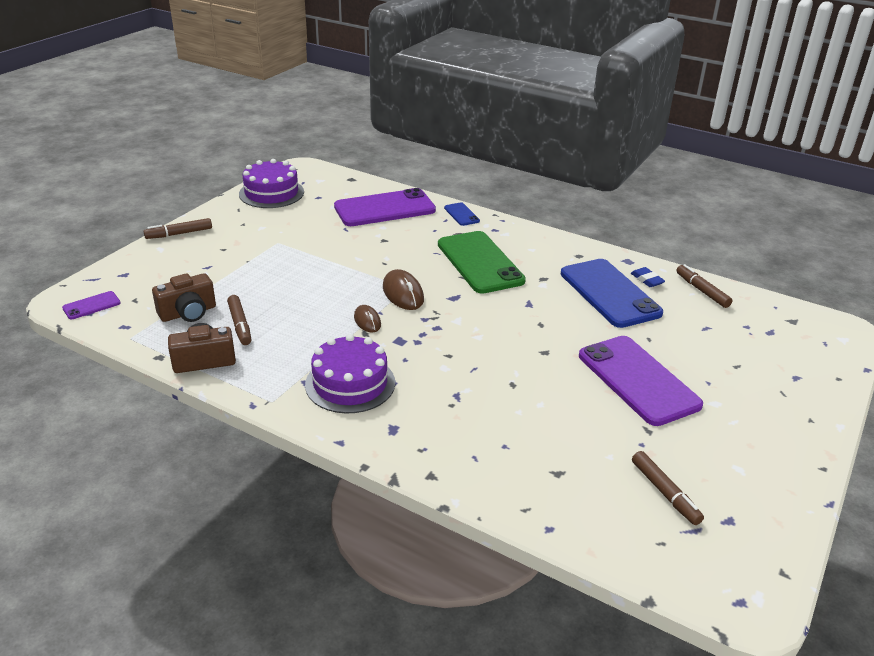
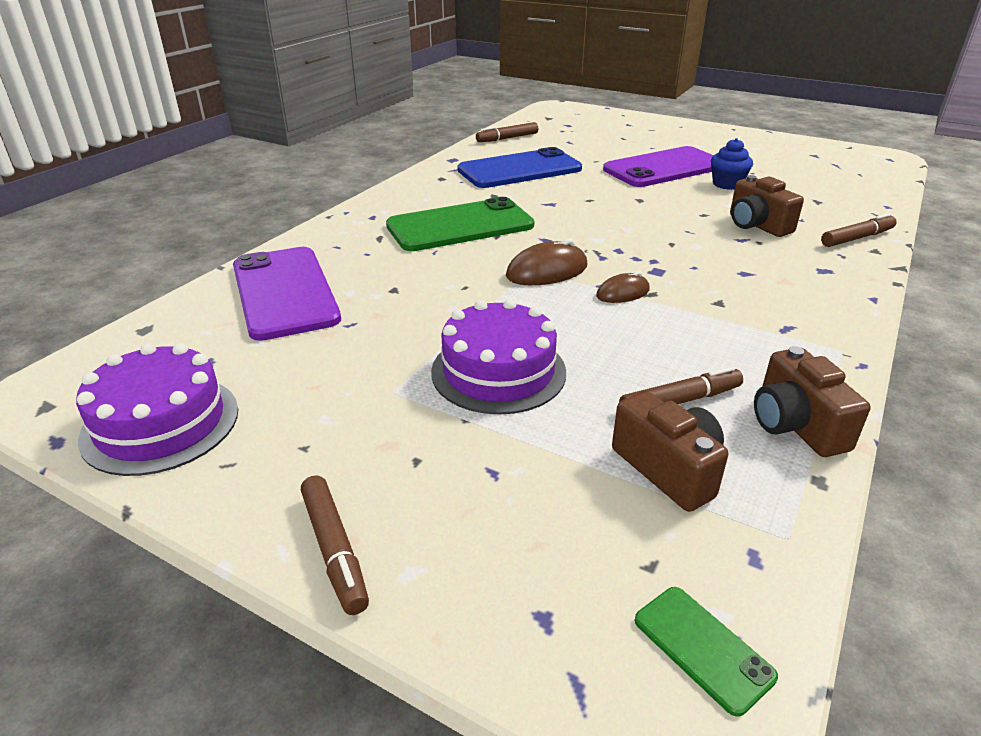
camera: 90 degrees left, 0 degrees up
purple phone [62,291,120,319] -> green phone [634,587,778,717]
purple cake [305,334,395,413] -> purple cake moved to [431,299,566,414]
blue phone [444,202,480,226] -> none
blue eraser [631,267,665,287] -> none
brown marker [632,451,704,525] -> brown marker moved to [821,213,897,247]
none -> blue cupcake [711,138,753,190]
none -> brown camera [730,175,804,237]

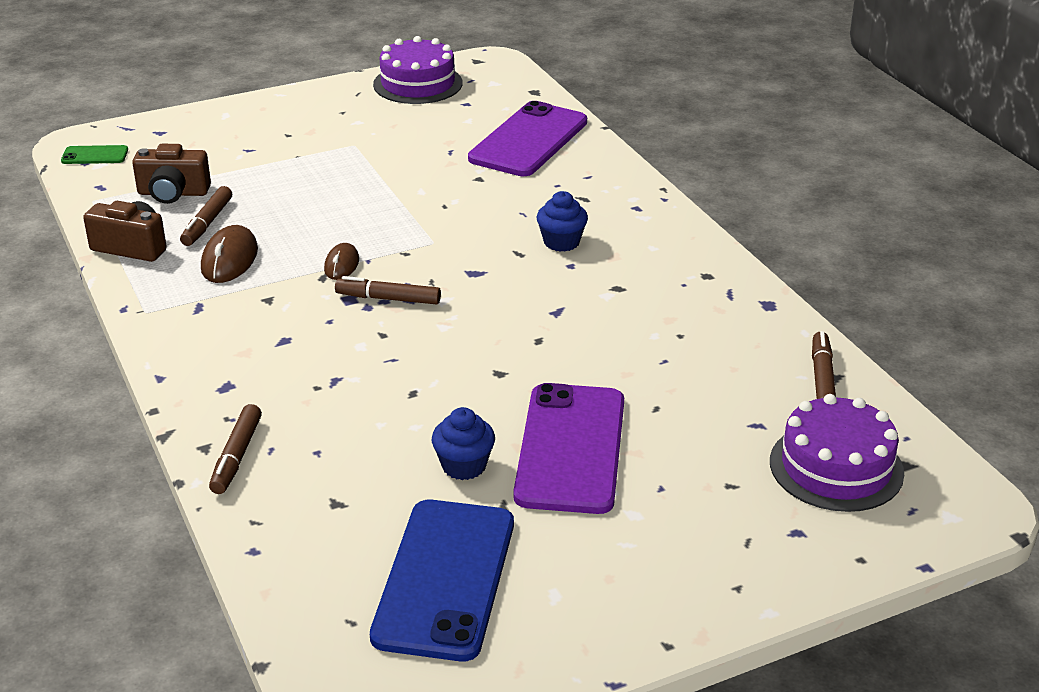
camera: 125 degrees right, 0 degrees up
purple phone [233,247,341,341] -> purple phone turned 75 degrees counterclockwise [468,101,587,176]
brown marker [301,475,369,615] -> brown marker moved to [335,276,441,304]
green phone [386,197,534,251] -> blue cupcake [537,191,588,252]
purple cake [431,299,566,414] -> purple cake moved to [770,394,904,512]
blue phone [457,147,582,188] -> blue phone moved to [370,500,514,661]
brown mouse [506,238,588,285] -> brown mouse moved to [201,225,258,283]
brown camera [730,175,804,237] -> none

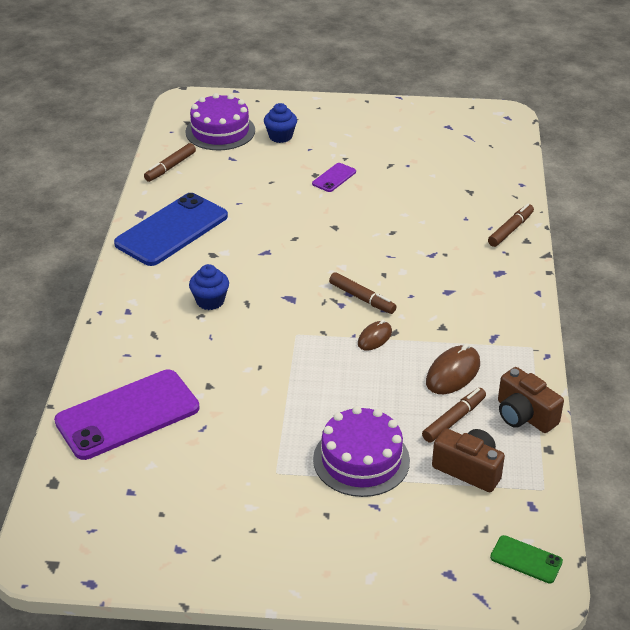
camera: 150 degrees left, 5 degrees up
blue phone [370,500,514,661] -> blue phone moved to [114,193,228,266]
purple cake [373,36,463,104] -> purple cake moved to [313,406,410,497]
blue cupcake [432,407,495,480] -> blue cupcake moved to [264,103,297,143]
purple phone [513,383,624,514] -> purple phone [312,163,356,192], size x0.44

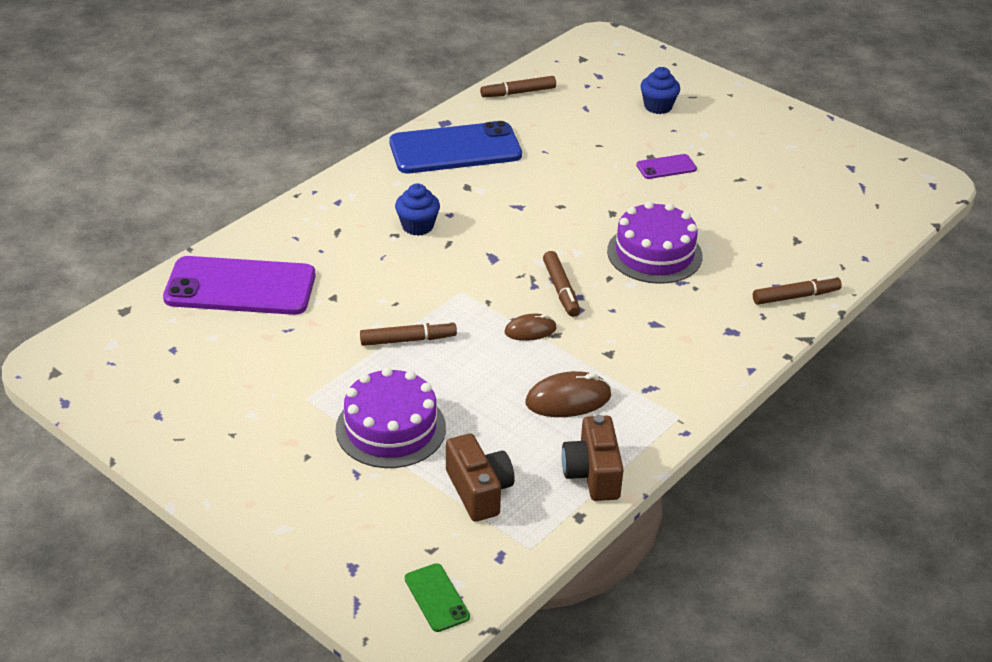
camera: 35 degrees right, 0 degrees up
purple cake [185,93,255,150] -> purple cake moved to [607,201,703,284]
brown marker [422,388,486,443] -> brown marker moved to [360,321,457,346]

